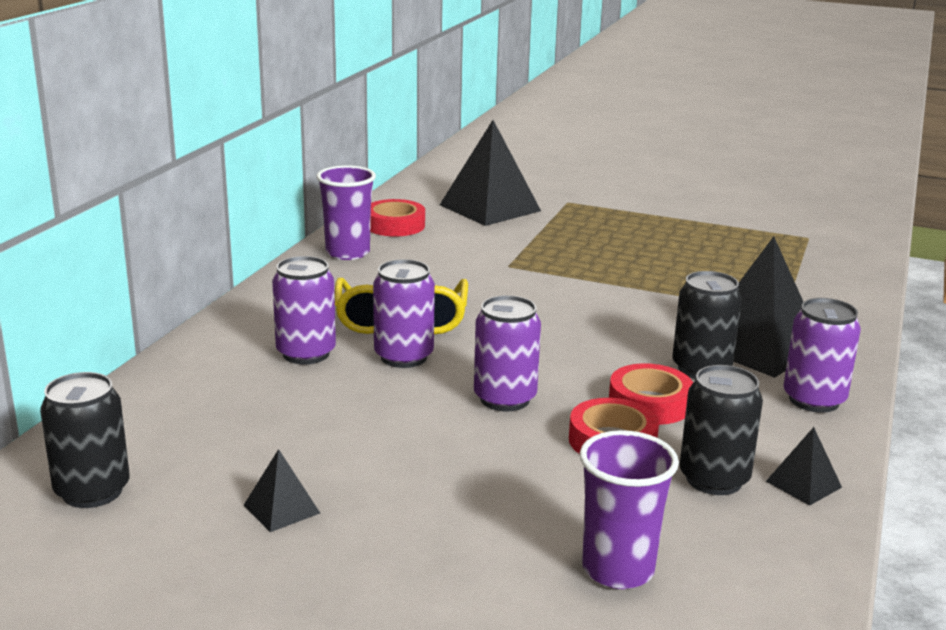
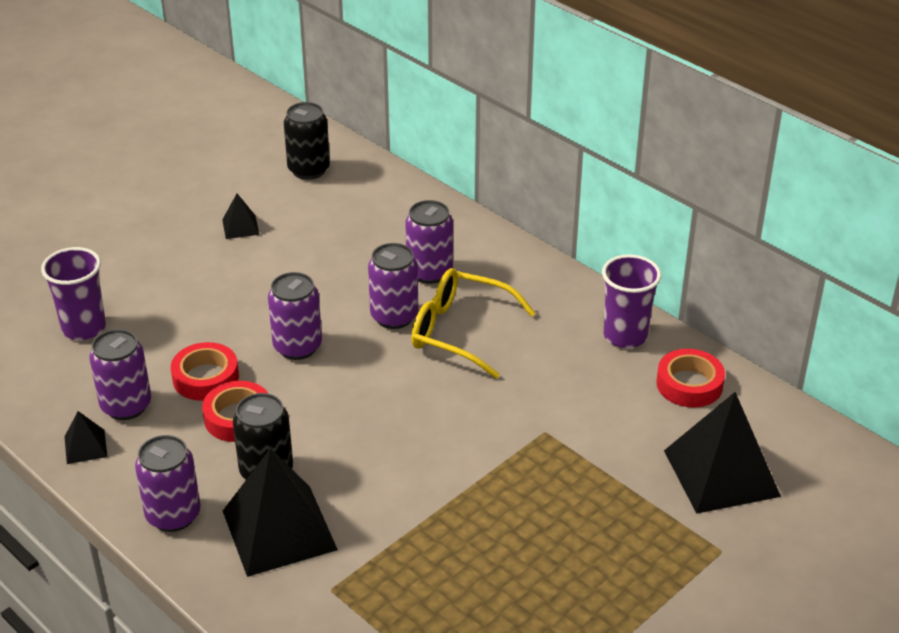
camera: 115 degrees right, 15 degrees up
black can [680,365,763,495] -> purple can [89,329,151,420]

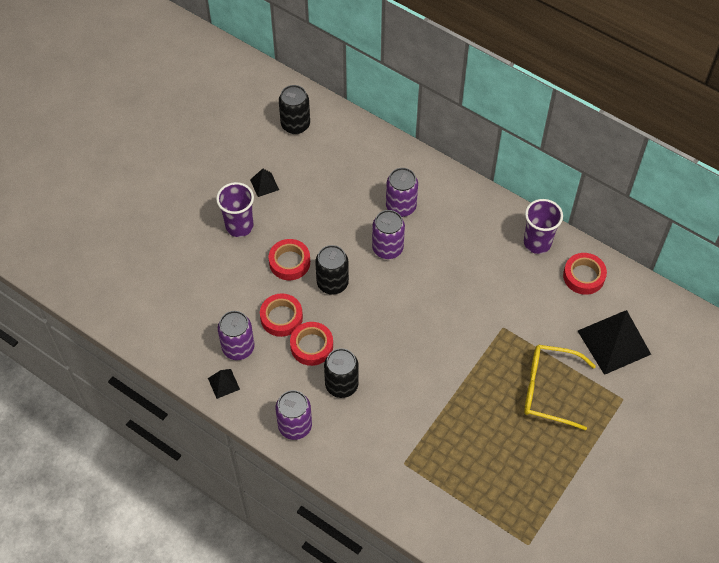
camera: 10 degrees left, 20 degrees up
purple cup [41,247,106,340] -> purple cup moved to [216,182,254,237]
black pyramid [223,448,338,577] -> none
purple can [268,272,322,360] -> black can [315,245,349,295]
yellow glasses [411,268,535,379] -> yellow glasses moved to [524,345,596,431]
none -> red tape [269,239,310,280]

